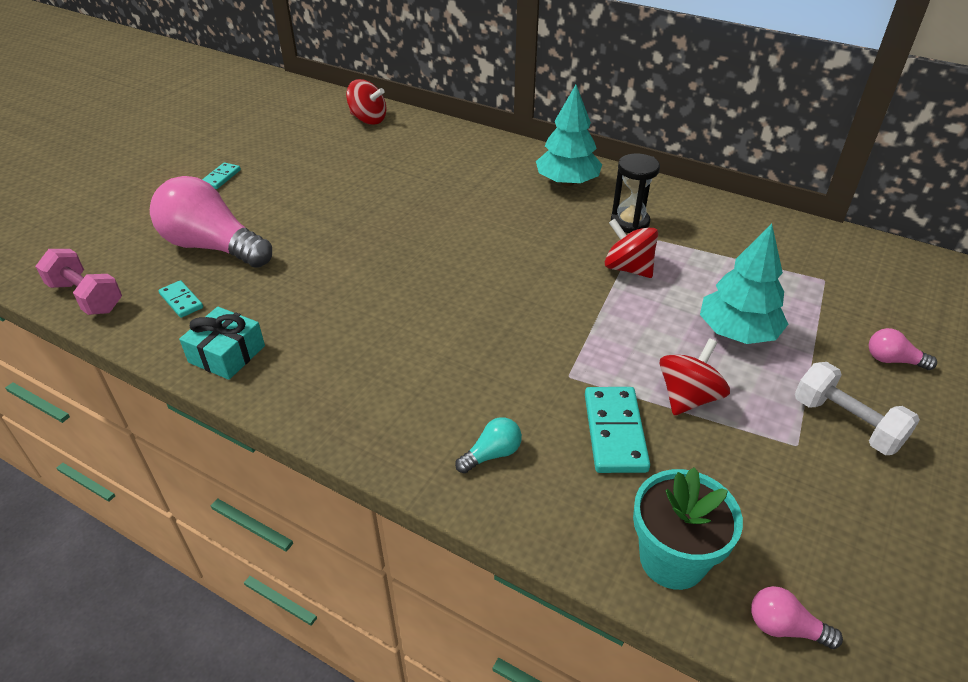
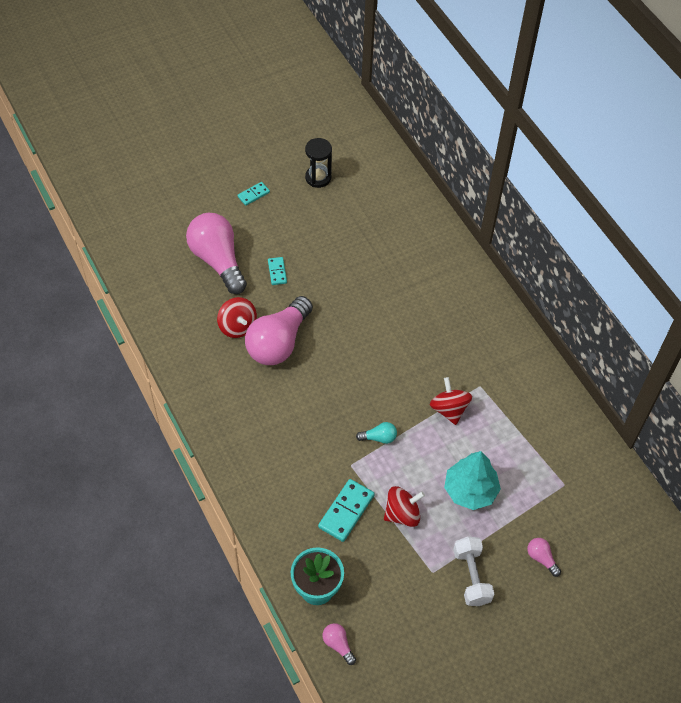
camera: 30 degrees right, 15 degrees up
pink dumbbell [35,249,122,315] -> none
turquoise domino [158,280,203,318] -> turquoise domino moved to [268,257,287,285]
turquoise gift [179,307,265,380] -> none
red spinning top [346,79,387,125] -> red spinning top moved to [217,297,257,338]
turquoise light bulb [455,417,522,473] -> turquoise light bulb moved to [356,422,397,444]
turquoise tree [536,85,602,186] -> none
black hourglass [611,153,660,233] -> black hourglass moved to [305,138,332,188]
none -> pink light bulb [245,296,313,365]

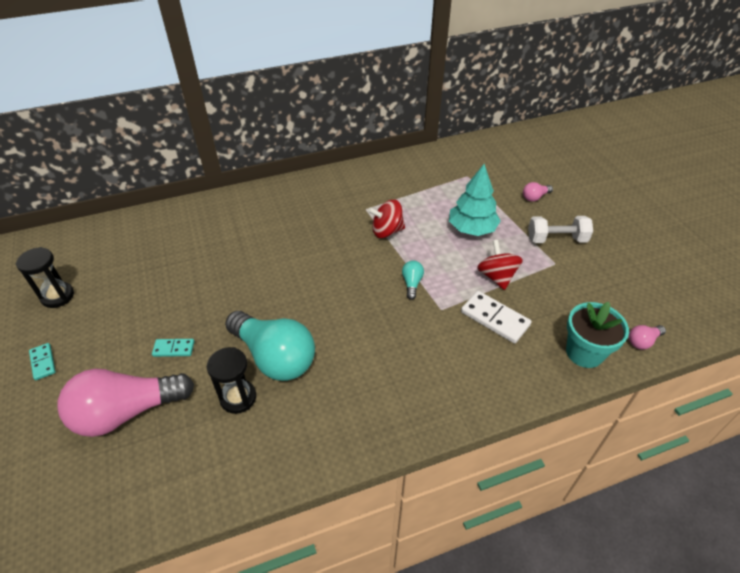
camera: 80 degrees left, 10 degrees down
red spinning top [217,297,257,338] -> black hourglass [207,347,256,414]
pink light bulb [245,296,313,365] -> turquoise light bulb [225,311,315,381]
turquoise domino [318,479,375,542] -> white domino [461,291,531,344]

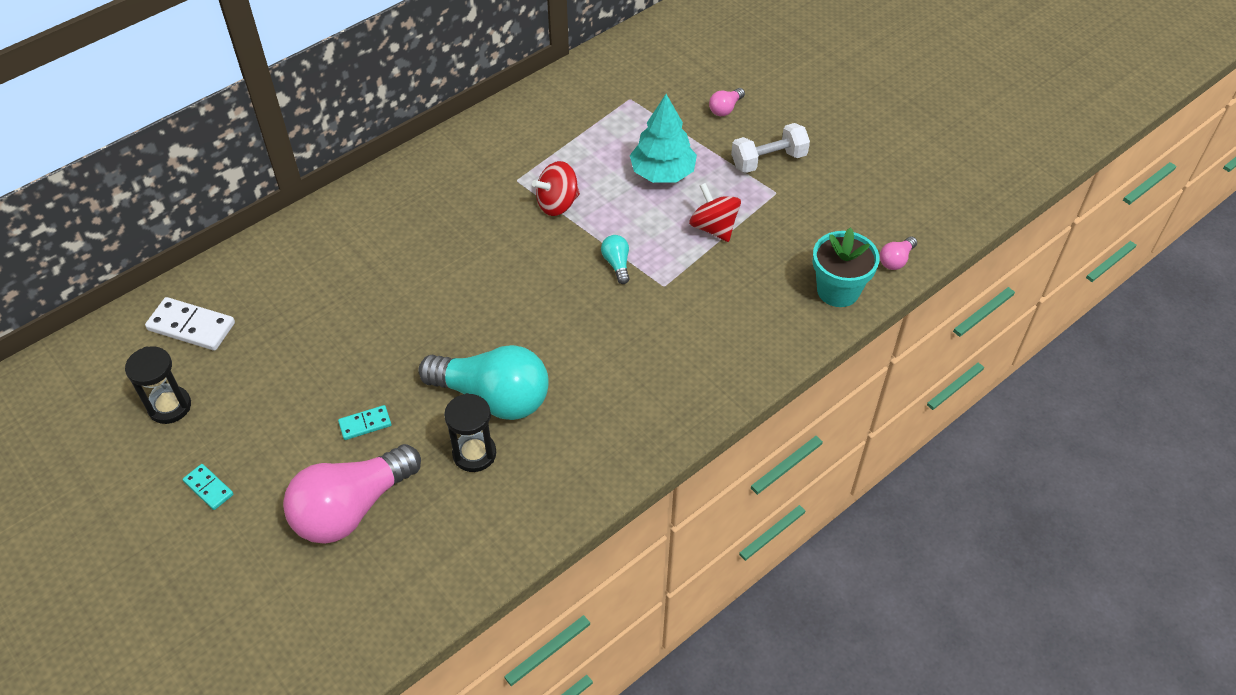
camera: 20 degrees left, 5 degrees up
white domino [461,291,531,344] -> white domino moved to [145,297,235,351]

